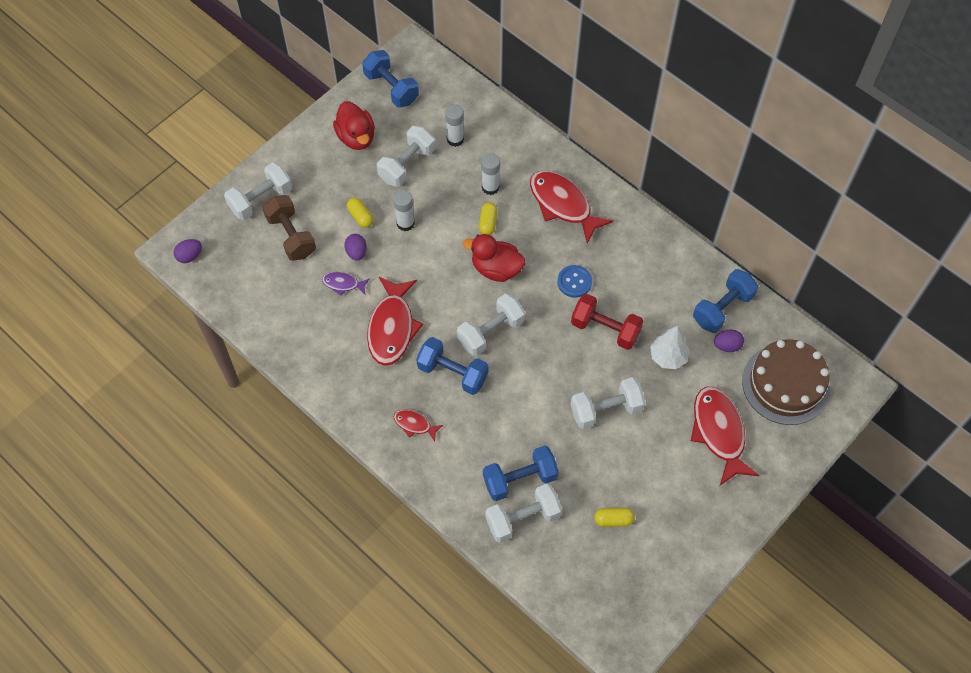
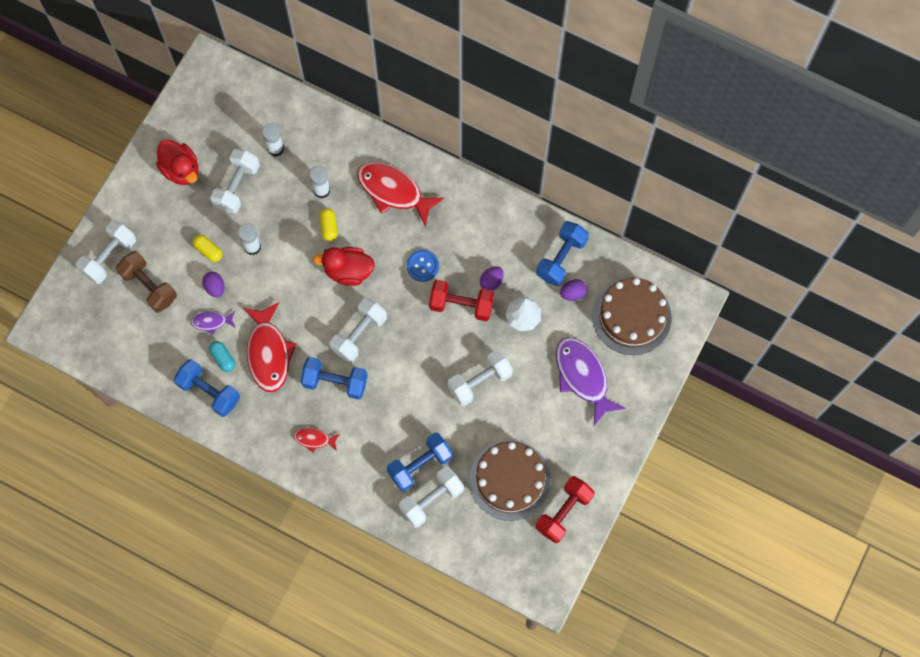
camera: 15 degrees left, 10 degrees up
purple egg [173,239,202,263] -> purple egg moved to [480,266,504,291]
blue dumbbell [362,50,419,108] -> blue dumbbell moved to [174,359,240,417]
yellow capsule [594,508,635,527] -> brown cake [469,440,551,521]
red fish [691,387,760,485] -> purple fish [556,337,626,425]
none -> turquoise capsule [209,341,235,372]
none -> red dumbbell [536,476,594,543]

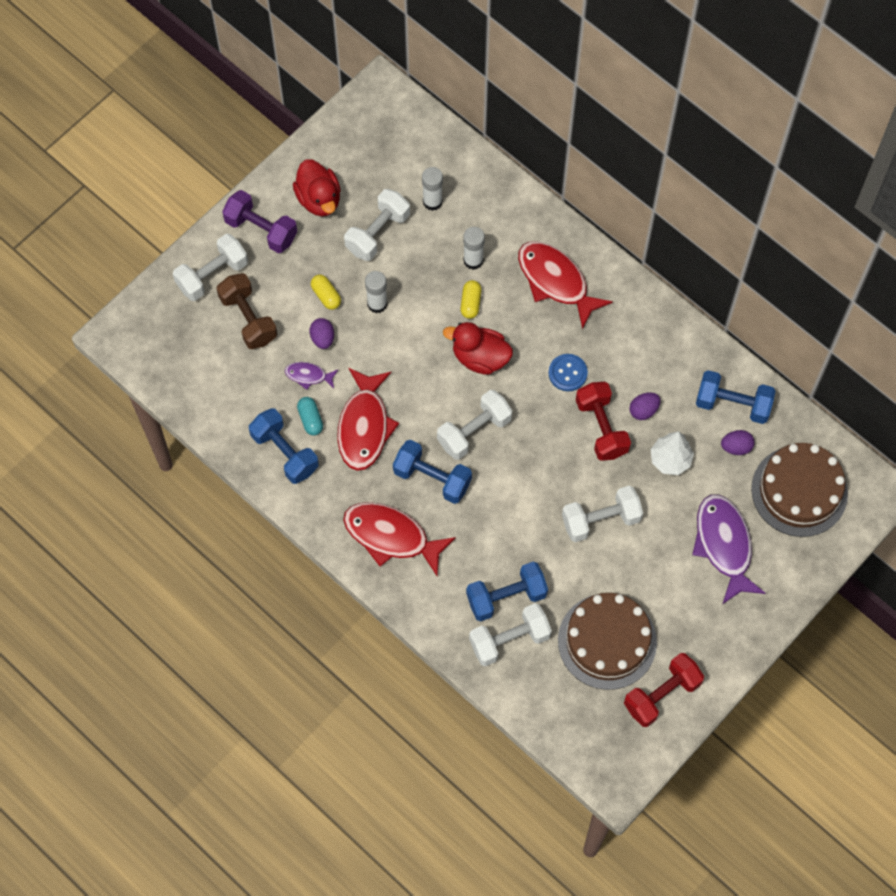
camera: 15 degrees right, 5 degrees down
red fish [294,427,340,453] -> red fish [343,502,456,576], size x2.06
red dumbbell [429,280,494,321] -> red dumbbell turned 45 degrees clockwise [576,382,631,461]
blue dumbbell [536,221,589,286] -> blue dumbbell turned 60 degrees clockwise [696,370,775,424]
none -> purple dumbbell [222,190,297,253]

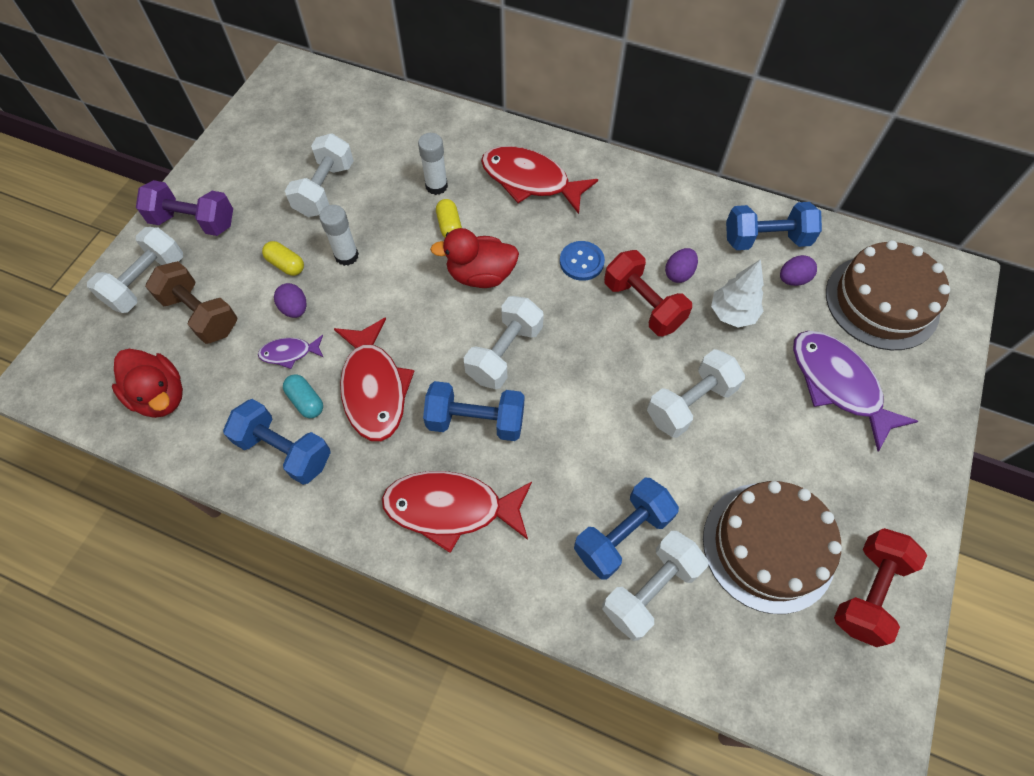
camera: 20 degrees left, 5 degrees down
red duck [293,159,341,216] -> red duck moved to [112,349,183,418]
white glue stick [422,167,443,211] -> none

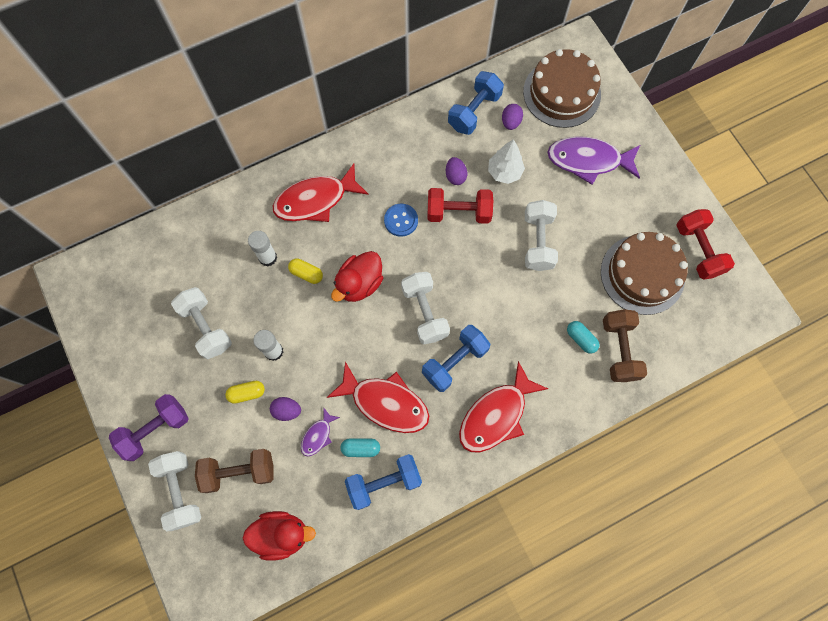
camera: 50 degrees left, 10 degrees up
blue dumbbell [574,478,679,580] -> turquoise capsule [567,321,599,354]
white dumbbell [602,531,709,641] -> brown dumbbell [603,309,647,382]

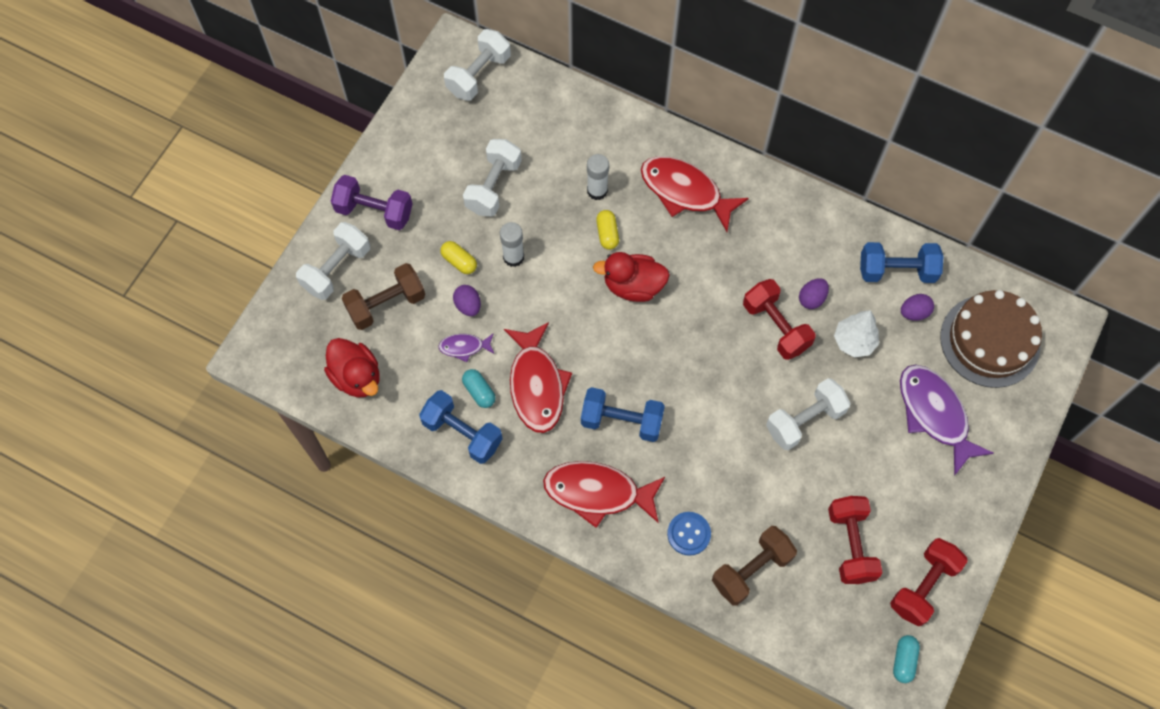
camera: 55 degrees right, 5 degrees down
brown dumbbell [195,449,274,493] -> brown dumbbell turned 75 degrees counterclockwise [342,263,425,330]
blue button [384,204,418,237] -> blue button moved to [667,512,711,556]
white dumbbell [401,272,450,344] -> white dumbbell moved to [444,29,511,101]
turquoise capsule [567,321,599,354] -> turquoise capsule moved to [893,635,920,683]
brown cake [601,232,688,315] -> red dumbbell [828,496,883,584]

